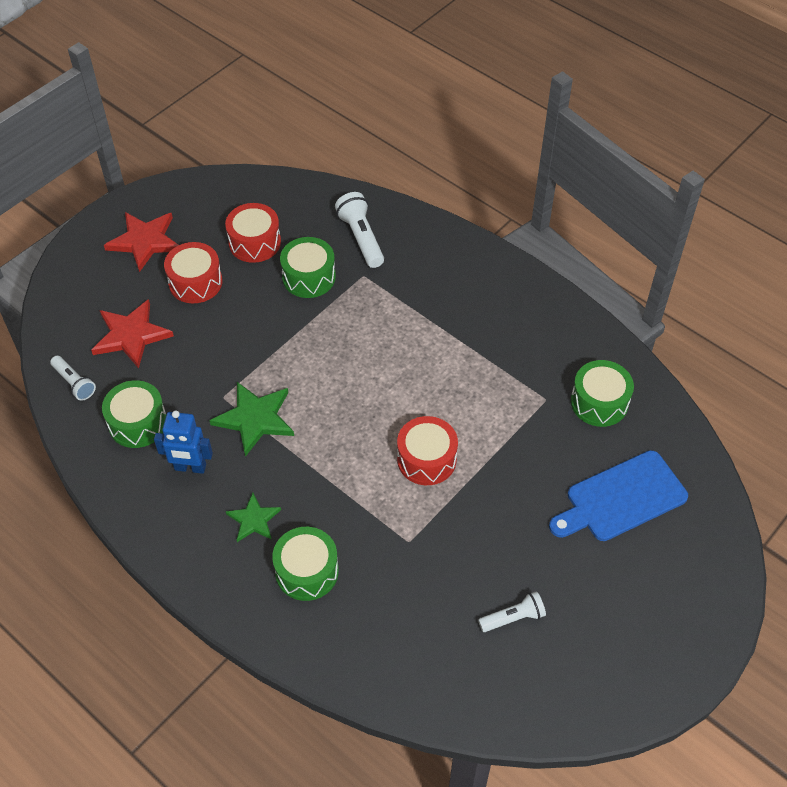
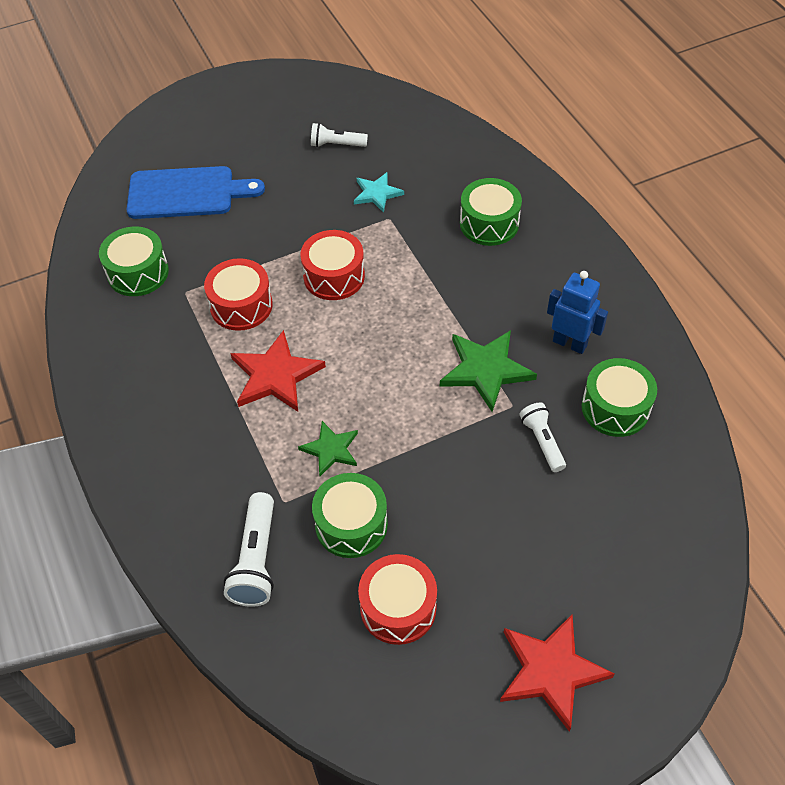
camera: 155 degrees left, 0 degrees up
white flashlight [50,356,96,401] -> white flashlight moved to [520,402,566,472]
red star [91,299,174,369] -> red star moved to [230,330,326,412]
red drum [164,242,222,303] -> red drum moved to [204,258,273,331]
green star [226,493,281,542] -> green star moved to [298,421,358,476]
none -> turquoise star [354,172,404,213]

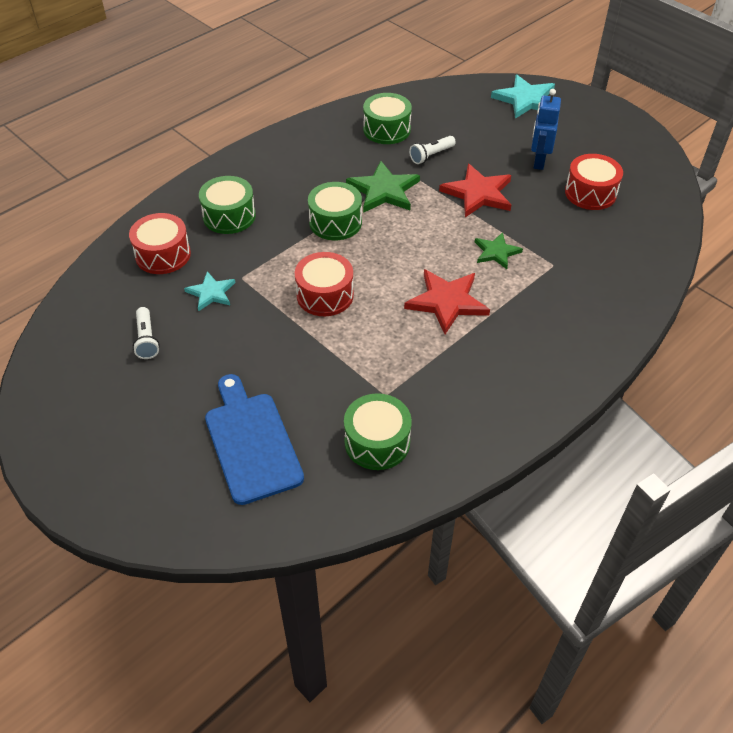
camera: 110 degrees left, 5 degrees down
red drum [204,258,273,331] -> red drum moved to [129,213,191,274]
white flashlight [224,492,274,607] -> none
green drum [312,473,388,558] -> green drum moved to [308,182,362,240]
red star [500,614,615,732] -> red star moved to [439,164,511,217]
blue robot [547,271,608,354] -> blue robot moved to [531,89,561,170]
none -> turquoise star [491,75,555,119]

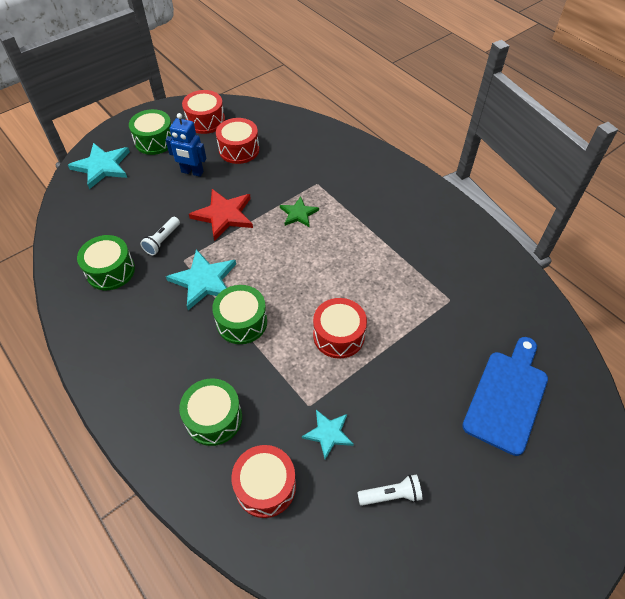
camera: 85 degrees left, 5 degrees up
blue cutting board [205,374,304,505] -> blue cutting board turned 135 degrees clockwise [462,337,548,456]
green drum [344,393,412,470] -> green drum moved to [129,109,172,155]
green star [346,161,420,213] -> turquoise star [166,249,236,310]
red star [404,269,490,334] -> none
white flashlight [409,136,456,164] -> white flashlight turned 60 degrees clockwise [140,217,180,255]
none -> red drum [182,90,225,134]

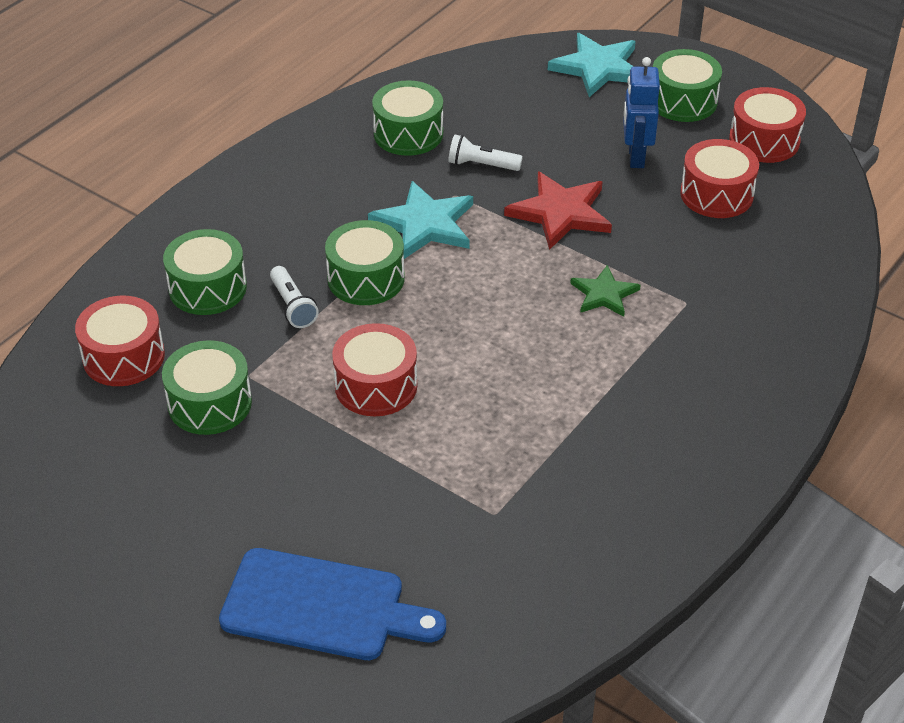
camera: 75 degrees right, 10 degrees down
turquoise star [302,410,354,459] -> green drum [162,340,252,435]
white flashlight [357,475,422,506] -> white flashlight moved to [270,266,319,328]

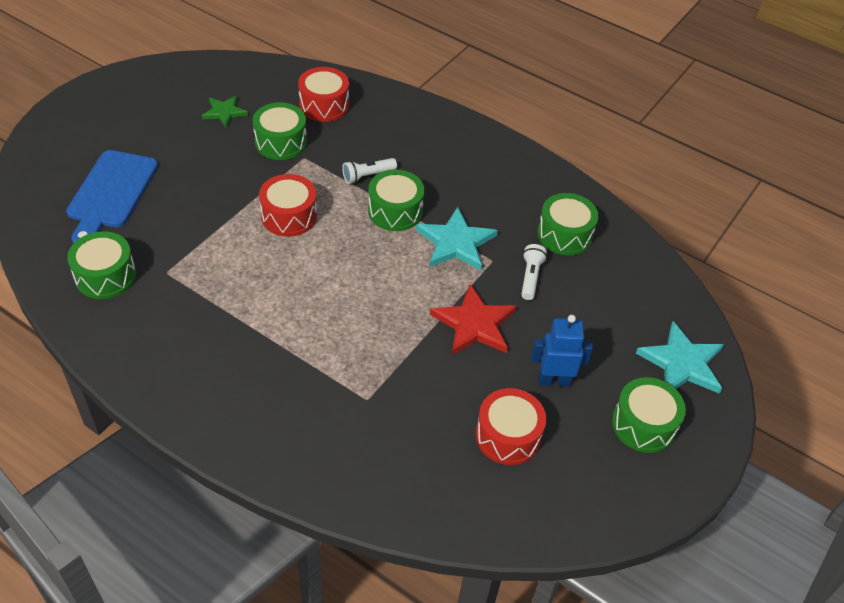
camera: 85 degrees right, 5 degrees up
green drum [163,229,247,315] -> green drum moved to [67,231,136,299]
green star [570,265,641,317] -> green star moved to [202,96,248,128]
red drum [729,87,806,163] -> none

